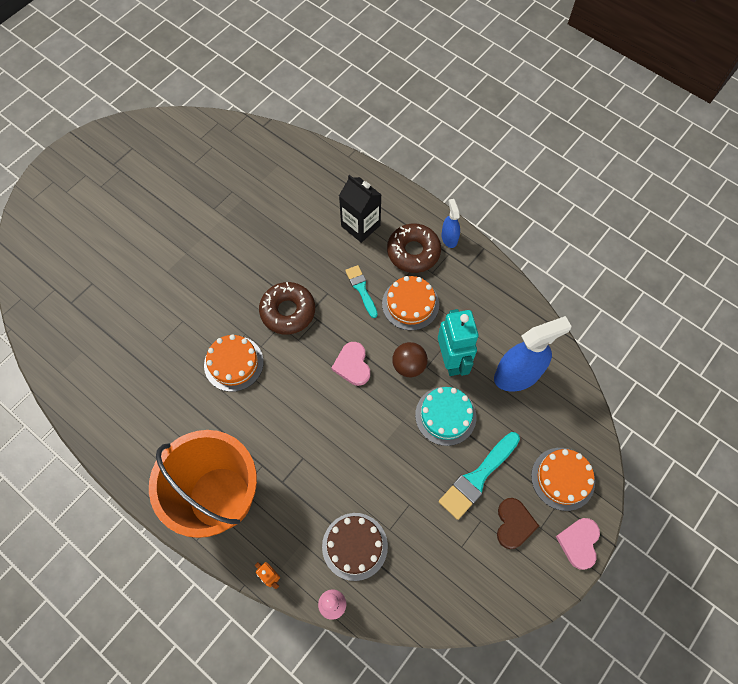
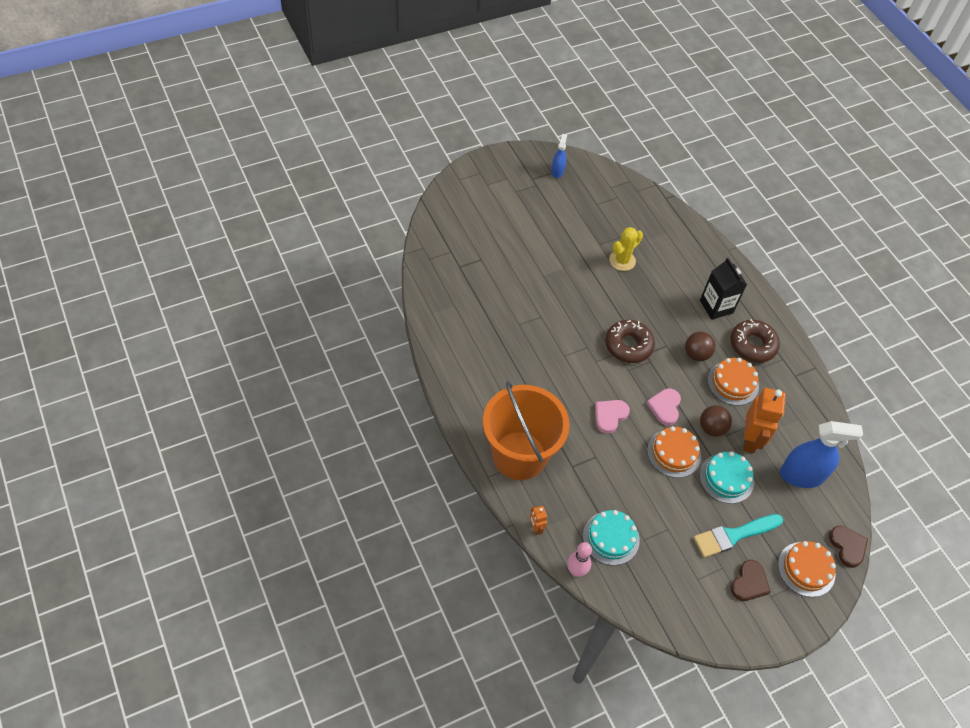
camera: 20 degrees right, 10 degrees down
orange cake [204,334,263,392] -> orange cake moved to [647,426,701,478]
brown cake [322,513,388,581] -> turquoise cake [583,510,640,565]
turquoise brush [345,265,378,318] -> brown ball [685,332,715,361]
turquoise robot [438,309,479,376] -> orange robot [743,388,786,453]
blue spray bottle [441,199,460,248] -> blue spray bottle moved to [551,134,567,178]
pink heart [556,518,600,570] -> pink heart moved to [595,400,630,434]
none -> yellow cactus [609,227,643,271]
none -> brown heart [829,526,868,568]

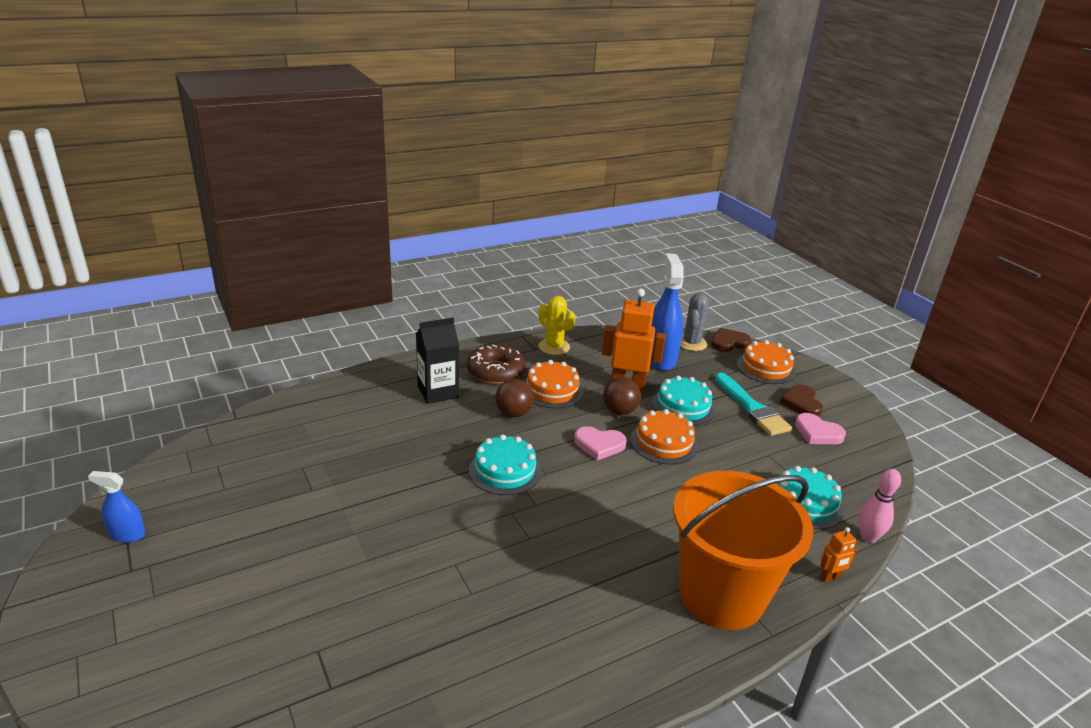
camera: 90 degrees left, 25 degrees down
pink heart [595,400,630,434] -> pink heart moved to [795,413,846,444]
brown donut [605,320,655,363] -> turquoise cake [469,434,541,495]
yellow cactus [609,227,643,271] -> yellow cactus moved to [538,296,576,355]
brown heart [731,560,771,601] -> brown heart turned 120 degrees counterclockwise [780,384,823,417]
none -> grey cactus [680,293,709,351]

